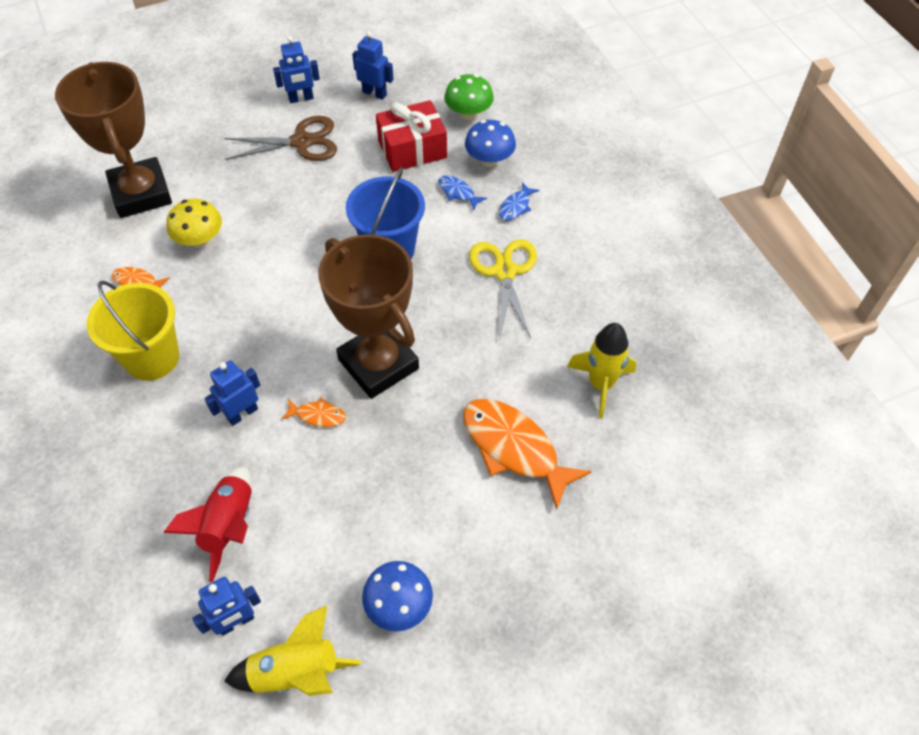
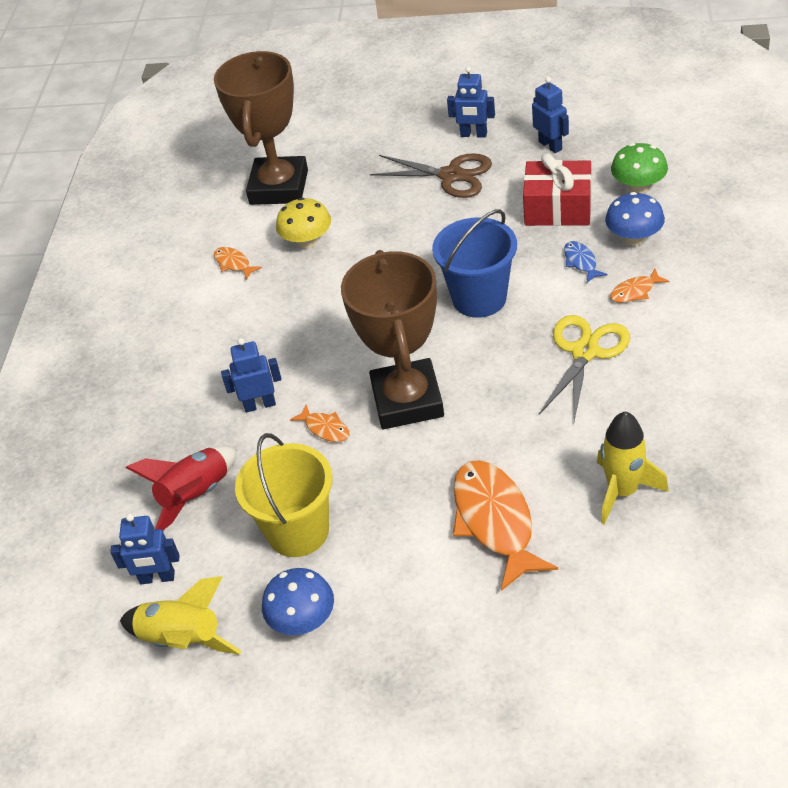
camera: 35 degrees right, 10 degrees down
yellow bucket [87,281,179,381] -> yellow bucket moved to [235,433,333,557]
blue fish [499,182,539,221] -> orange fish [610,269,670,303]

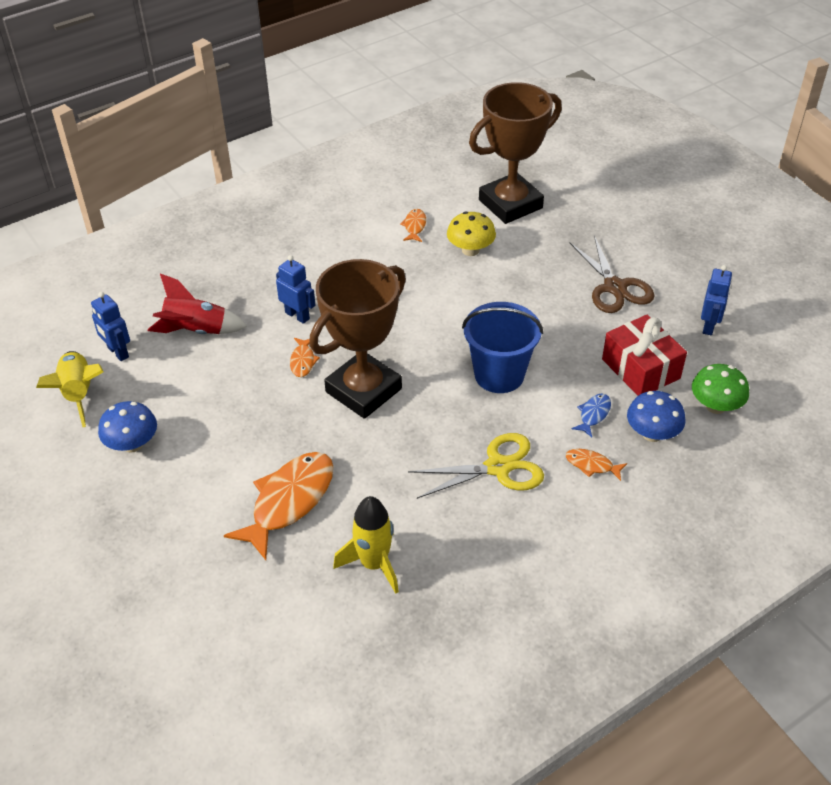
camera: 45 degrees right, 0 degrees up
yellow bucket [235,433,333,557] -> none
blue robot [447,66,495,138] -> none

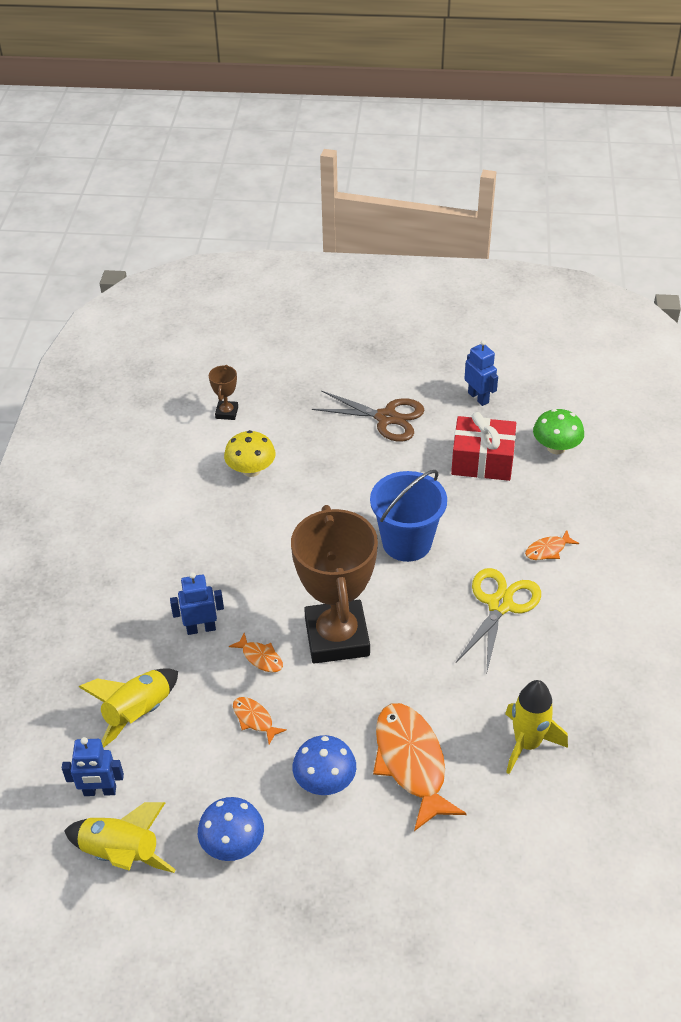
camera: 50 degrees left, 0 degrees up
red rocket [148,274,247,334] -> yellow rocket [79,668,178,748]
orange fish [400,209,426,242] -> orange fish moved to [233,697,287,744]
brown trophy [469,82,562,224] -> brown trophy [209,365,238,420], size x0.41
blue fish [572,393,611,437] -> none
blue mushroom [627,391,685,442] -> blue mushroom moved to [293,735,356,795]

